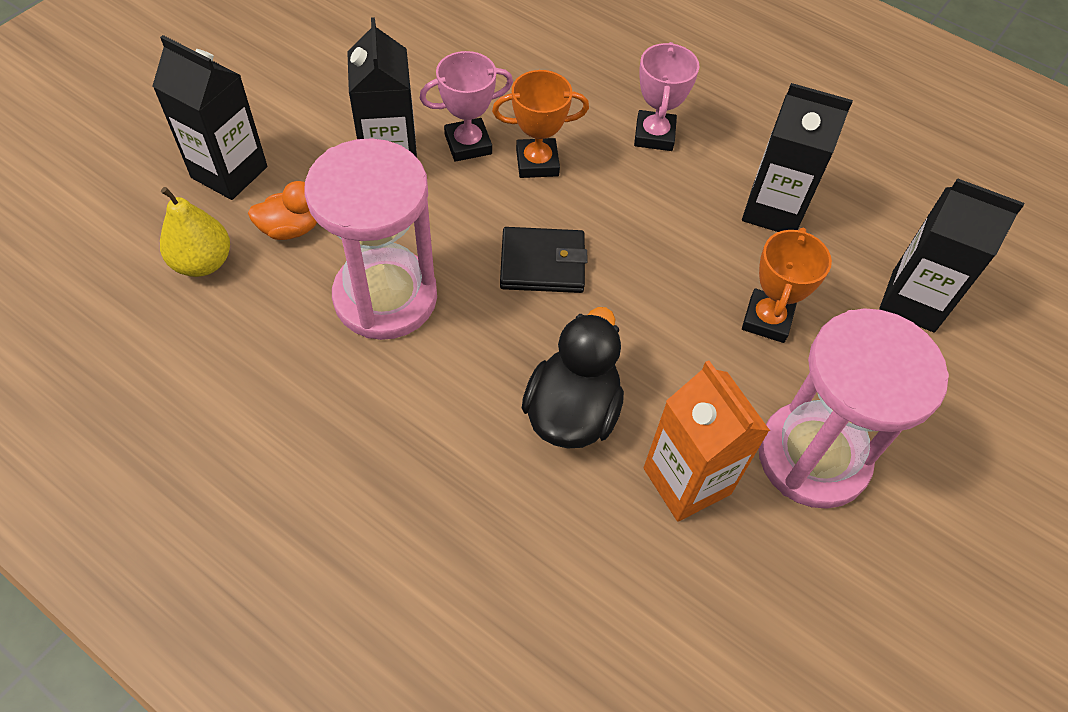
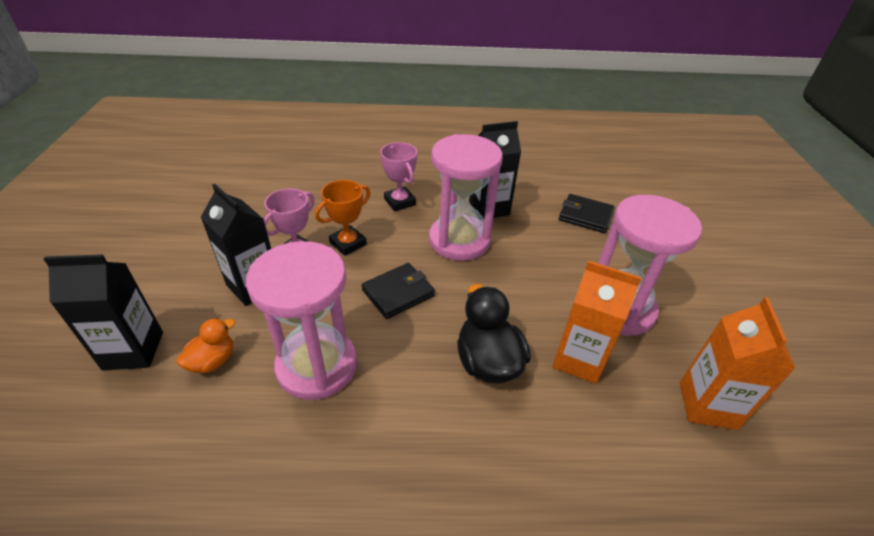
camera: 35 degrees left, 15 degrees down
yellow pear [160,187,230,277] -> none
orange trophy [742,228,832,343] -> none
black carton [879,178,1024,333] -> black wallet [559,194,615,233]
none -> pink hourglass [429,134,503,261]
none -> orange carton [680,297,796,430]

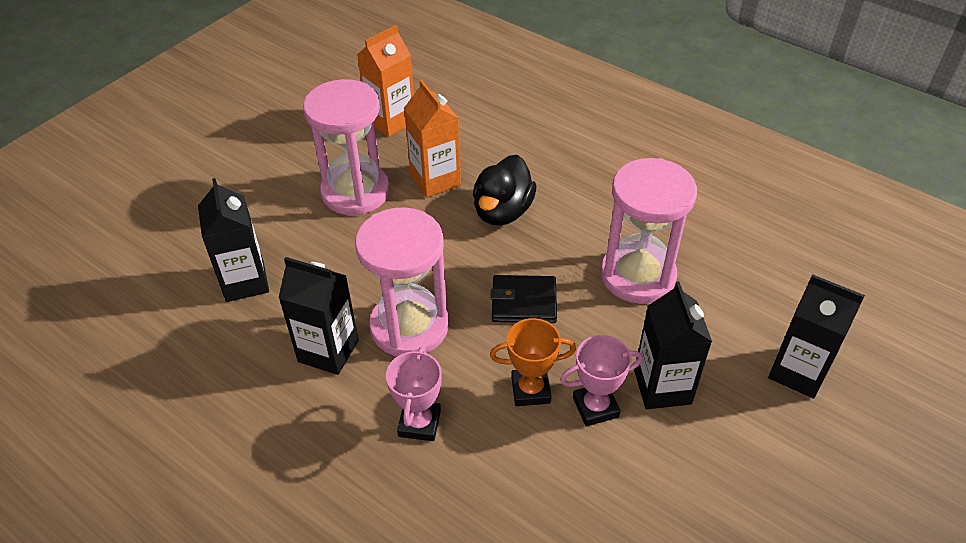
camera: 140 degrees left, 5 degrees up
orange duck [176,318,235,373] -> none
black wallet [559,194,615,233] -> black carton [198,178,269,302]

